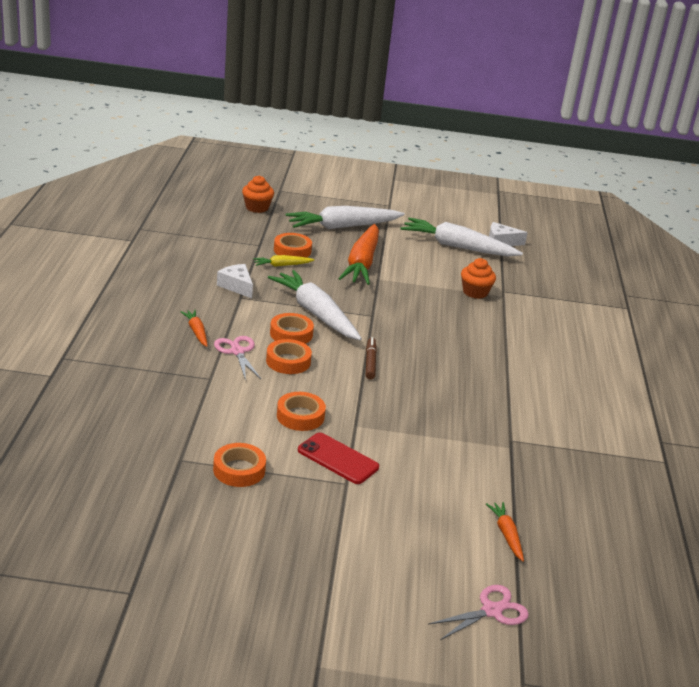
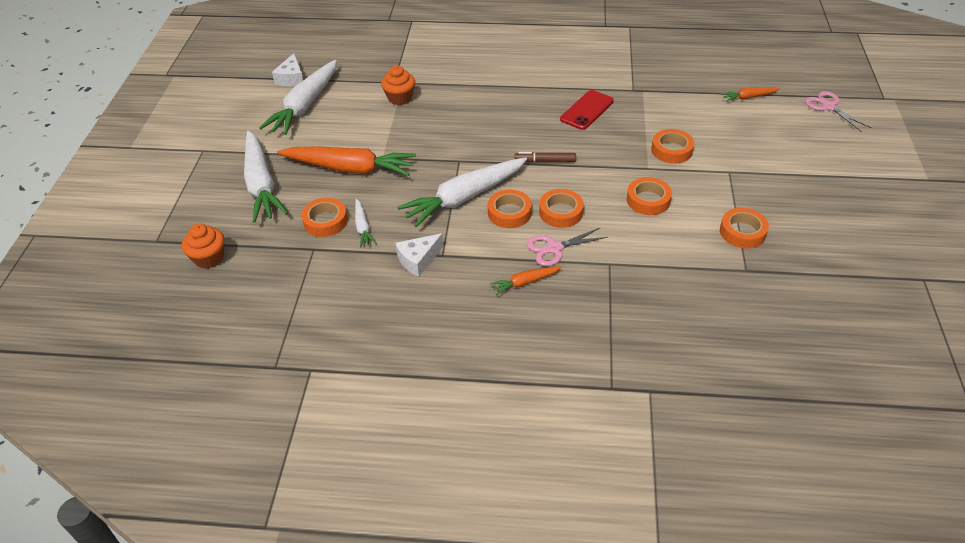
camera: 85 degrees left, 15 degrees up
yellow carrot [253,255,314,267] -> white carrot [355,199,377,247]
red phone [298,433,379,484] -> red phone moved to [560,90,614,130]
none -> orange tape [651,129,694,164]

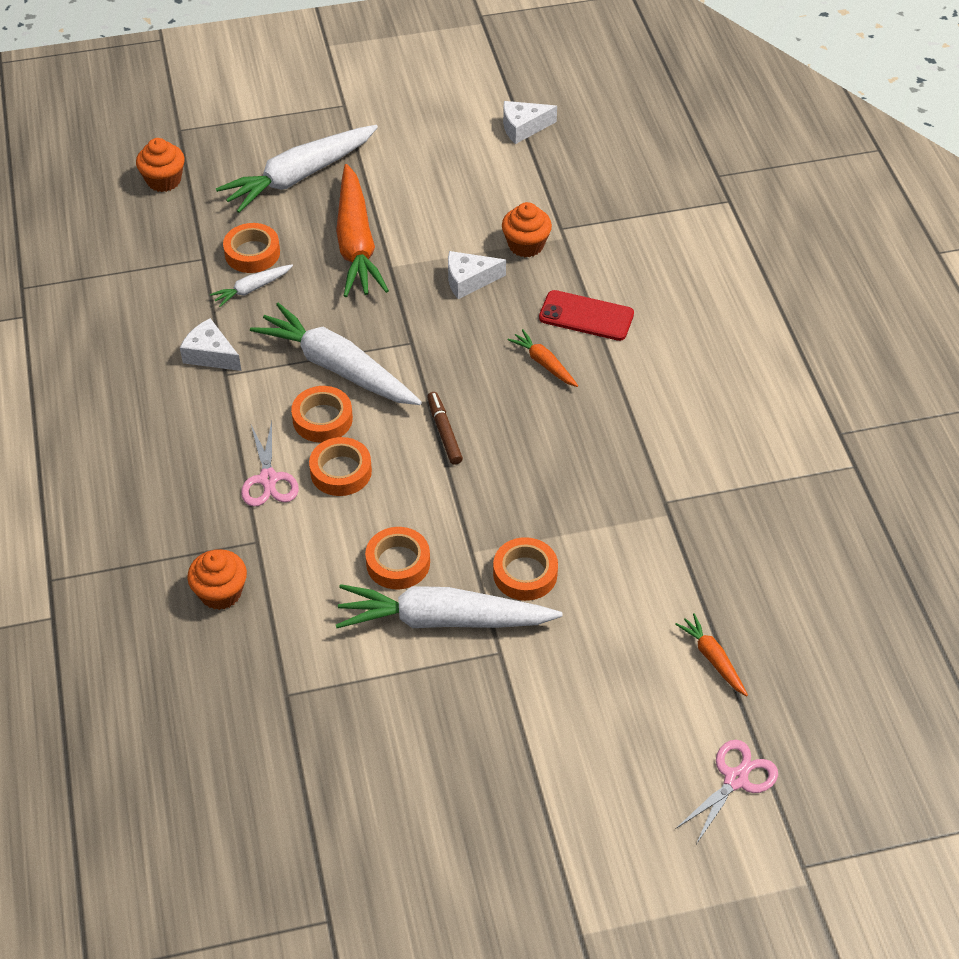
camera: 70 degrees right, 5 degrees up
white carrot [259,60,337,135] -> white carrot moved to [336,584,563,628]
orange carrot [490,266,562,295] -> orange carrot moved to [508,329,578,387]
pink scissors [527,228,608,266] -> pink scissors turned 150 degrees counterclockwise [241,421,299,507]
red phone [560,90,614,130] -> red phone moved to [539,290,634,341]
orange tape [720,208,769,248] -> none
none -> orange cupcake [187,549,247,610]
none -> white cheese [448,251,506,299]

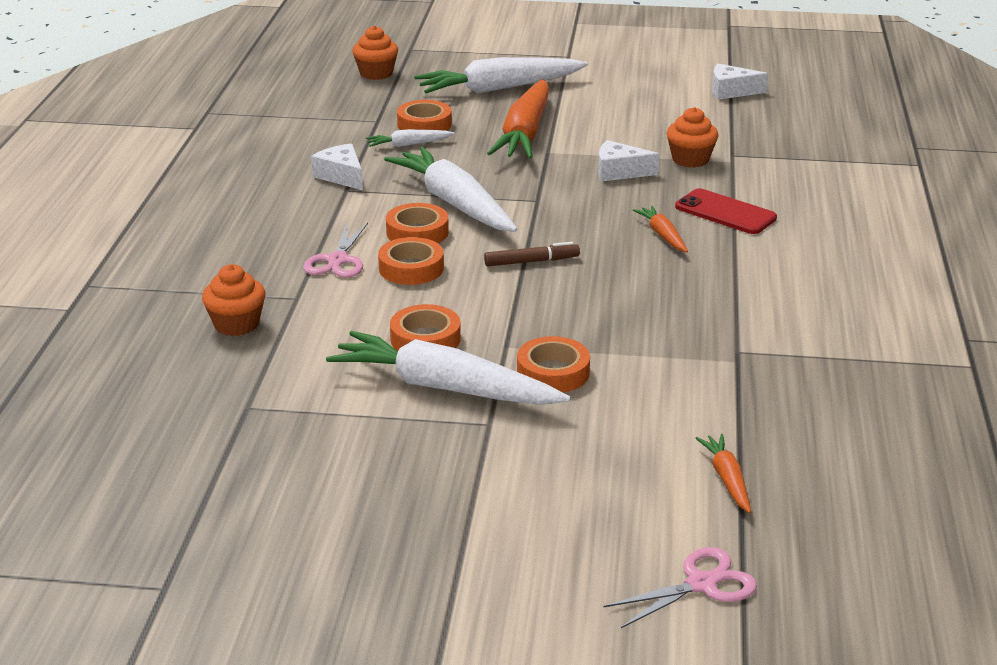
camera: 20 degrees right, 20 degrees down
brown marker [427,392,463,465] -> brown marker turned 75 degrees clockwise [484,242,580,266]

